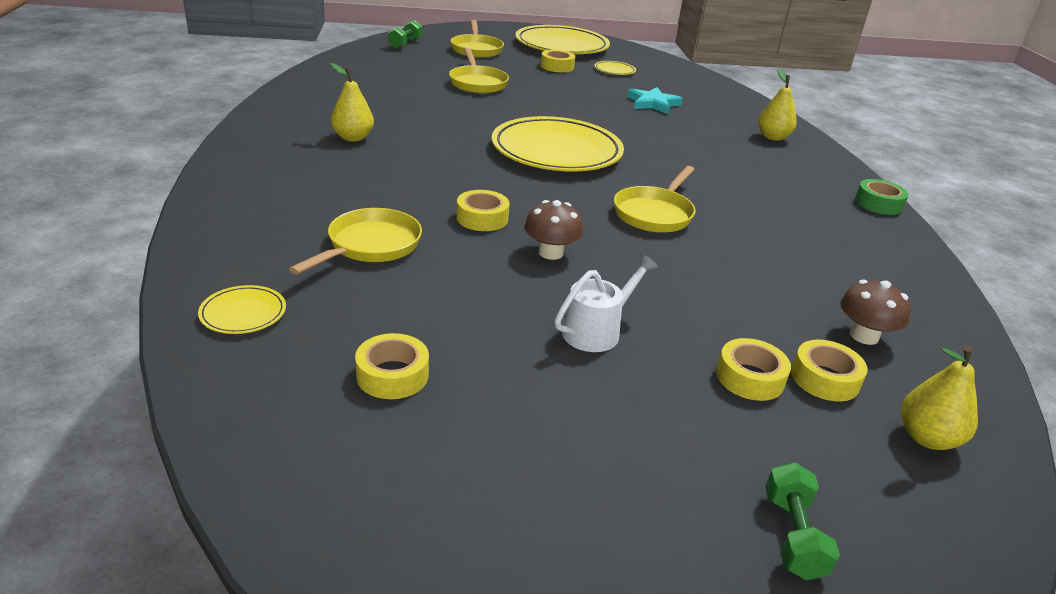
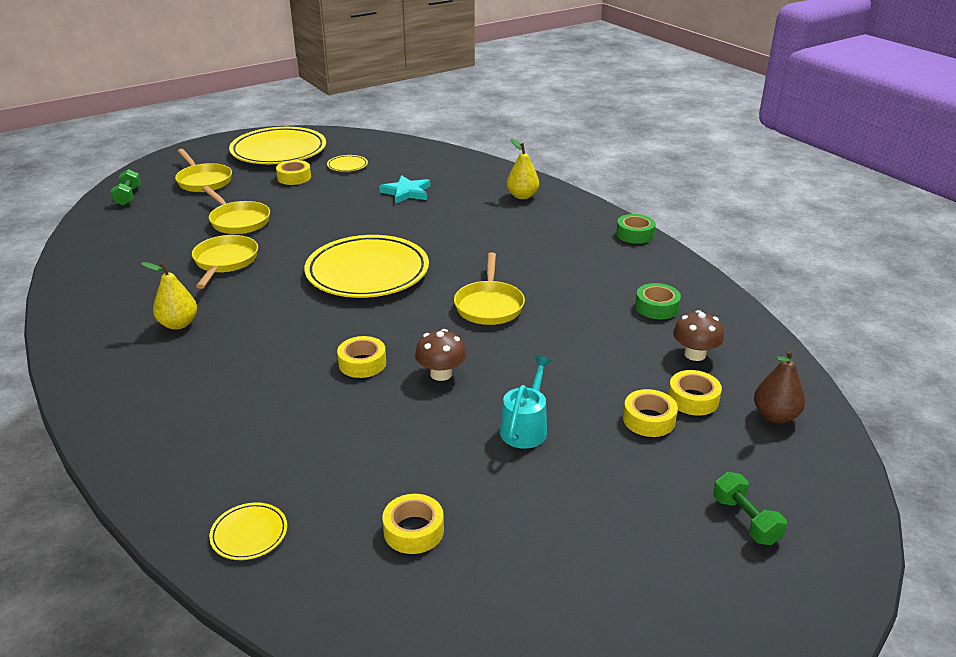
camera: 25 degrees left, 0 degrees up
yellow pan [289,208,422,275] -> yellow pan moved to [192,235,258,289]
white watering can [555,254,658,352] -> turquoise watering can [500,356,552,449]
yellow pear [901,346,978,450] -> brown pear [754,350,805,423]
none -> green tape [635,283,681,320]

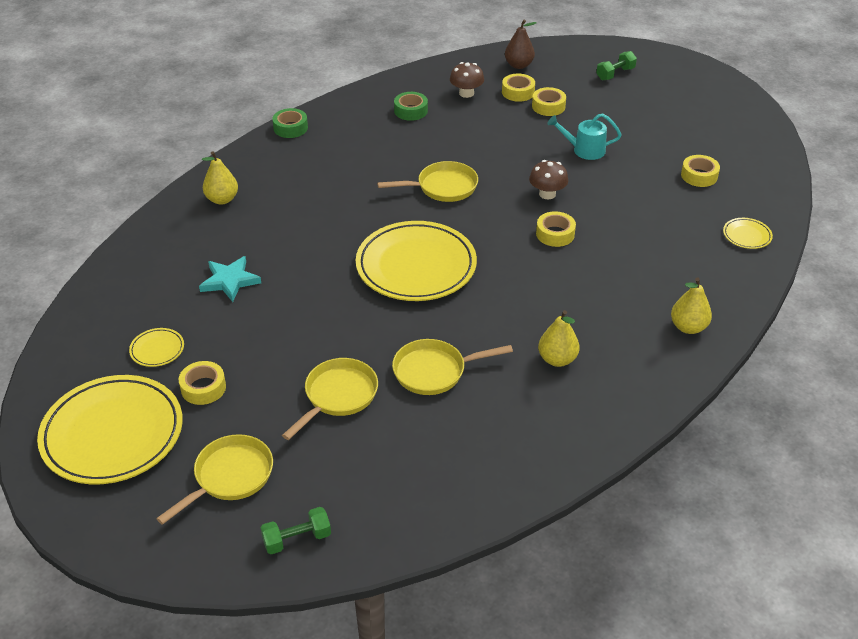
camera: 105 degrees left, 10 degrees up
none -> yellow pear [671,277,712,334]

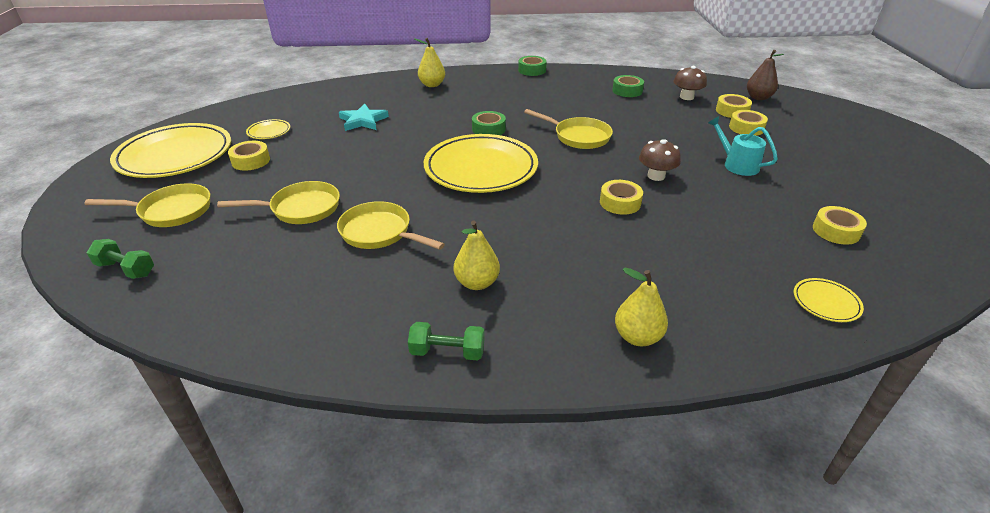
camera: 45 degrees right, 5 degrees down
green dumbbell [596,51,637,80] -> green dumbbell moved to [408,322,485,360]
none -> green tape [472,111,506,135]

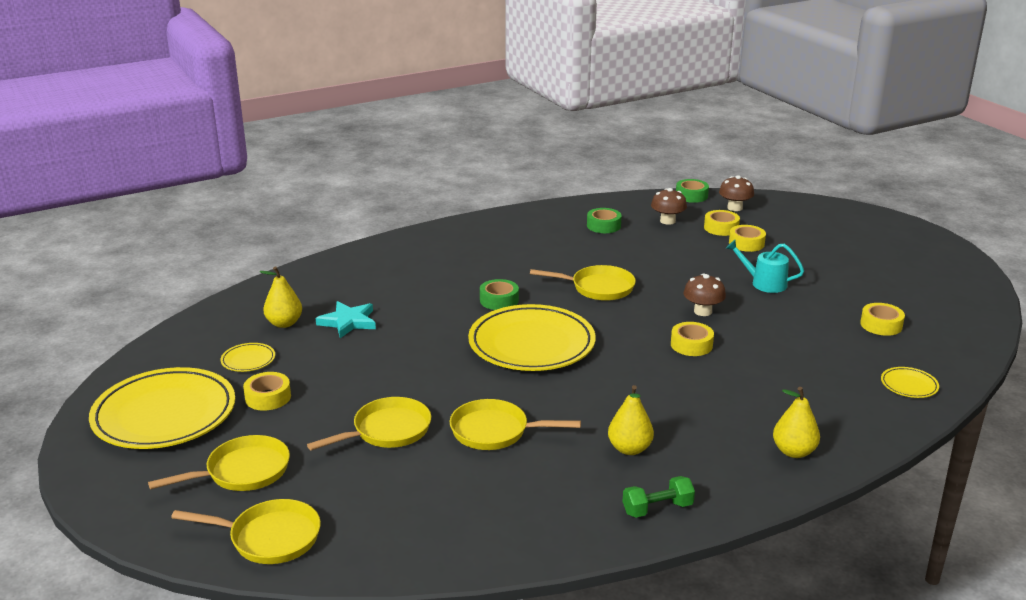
camera: 25 degrees left, 10 degrees down
green dumbbell [87,239,154,279] -> yellow pan [171,499,321,564]
yellow pear [415,38,445,87] -> yellow pear moved to [260,266,302,328]
green tape [518,56,547,76] -> green tape moved to [676,179,709,203]
brown pear [747,50,784,100] -> brown mushroom [719,175,754,211]

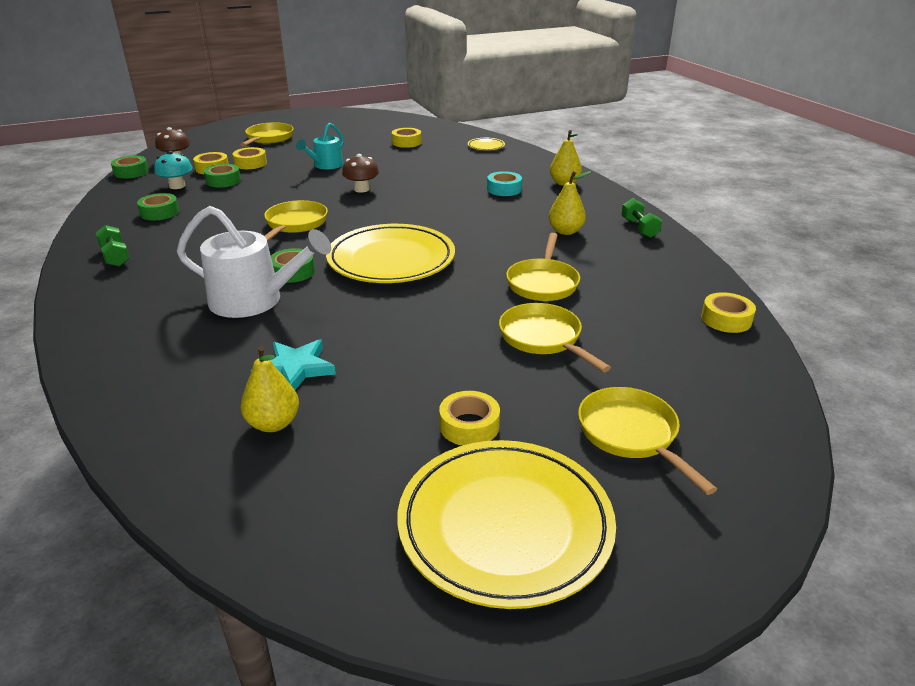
camera: 85 degrees left, 5 degrees up
yellow pan [171,499,321,564] -> yellow pan moved to [240,122,294,146]
yellow plate [221,343,275,372] -> none
brown mushroom [651,188,687,225] -> turquoise mushroom [154,151,193,189]
yellow tape [671,322,714,356] -> yellow tape moved to [701,292,756,333]
none -> green dumbbell [96,225,130,267]
none -> white watering can [177,206,331,318]
none -> green tape [204,164,241,188]
none -> turquoise tape [487,171,522,196]

